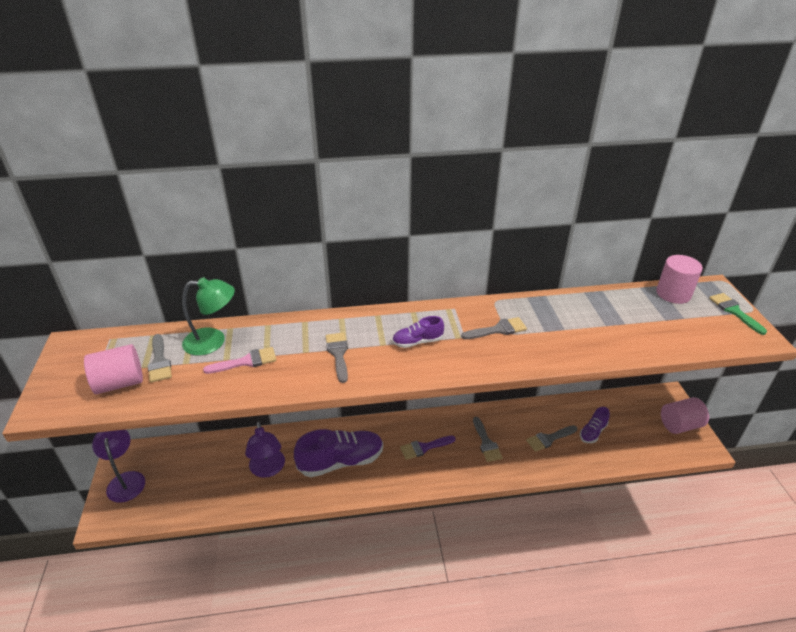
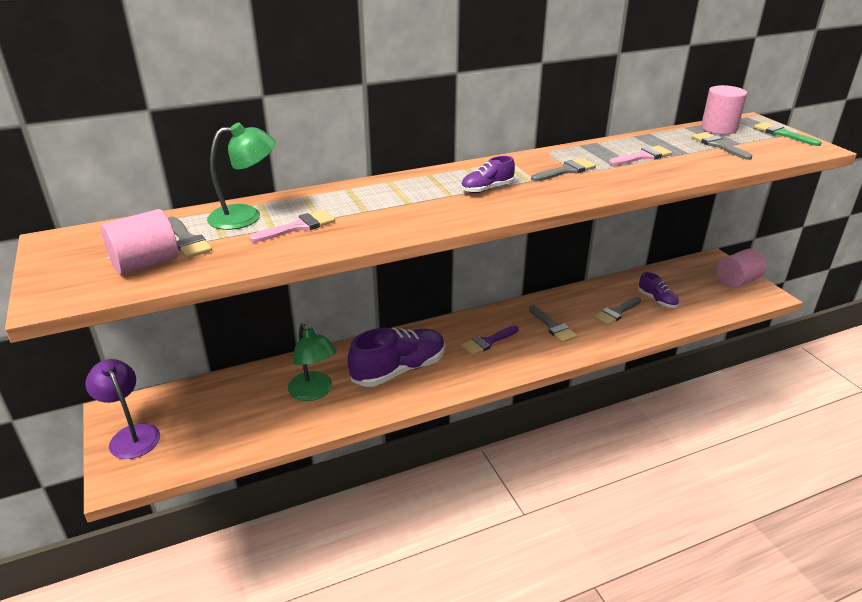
camera: 15 degrees left, 5 degrees down
purple lamp [245,421,285,478] -> green lamp [288,324,337,401]
grey brush [326,332,348,383] -> grey brush moved to [692,132,752,160]
purple shoe [580,407,610,443] -> purple shoe turned 60 degrees counterclockwise [638,272,679,308]
none -> pink brush [609,146,672,165]

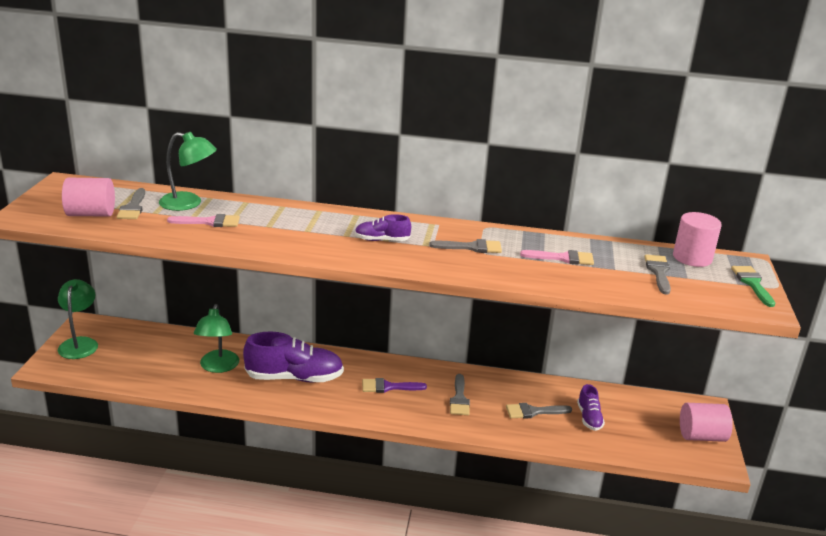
camera: 30 degrees right, 5 degrees down
purple lamp [85,359,160,459] -> green lamp [58,279,98,359]

